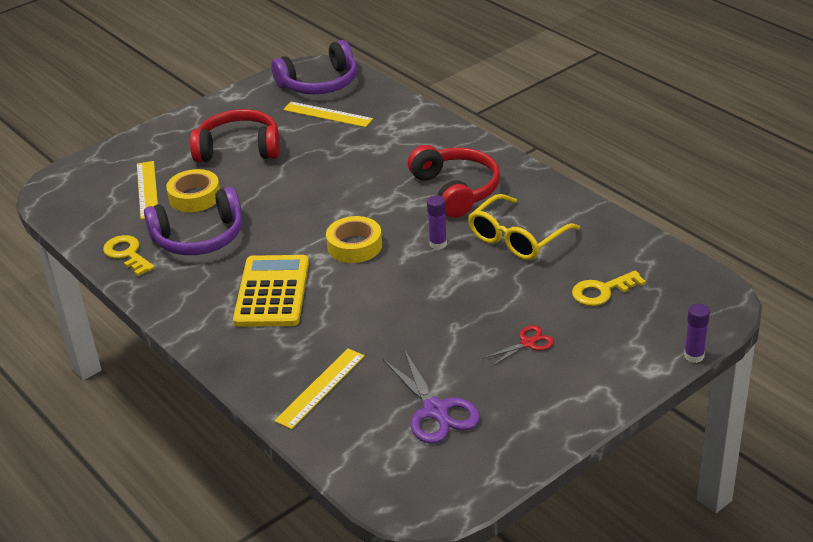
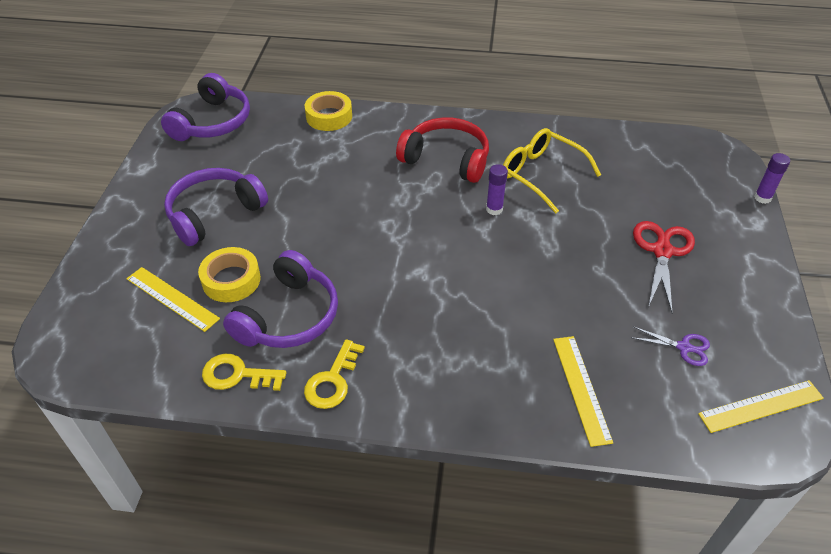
camera: 45 degrees left, 10 degrees up
red headphones [190,109,280,162] -> purple headphones [164,168,268,246]
yellow calculator [233,255,309,327] -> none
yellow ruler [283,102,373,127] -> yellow ruler moved to [698,380,824,433]
yellow tape [326,216,382,263] -> yellow tape moved to [305,91,352,131]
purple scissors [383,349,480,444] -> purple scissors [633,326,710,366], size x0.57
yellow glasses [468,194,580,260] -> yellow glasses turned 135 degrees clockwise [503,128,601,213]
red scissors [482,325,554,367] -> red scissors [633,221,695,312], size x1.74
yellow key [572,271,646,306] -> yellow key moved to [304,339,365,409]

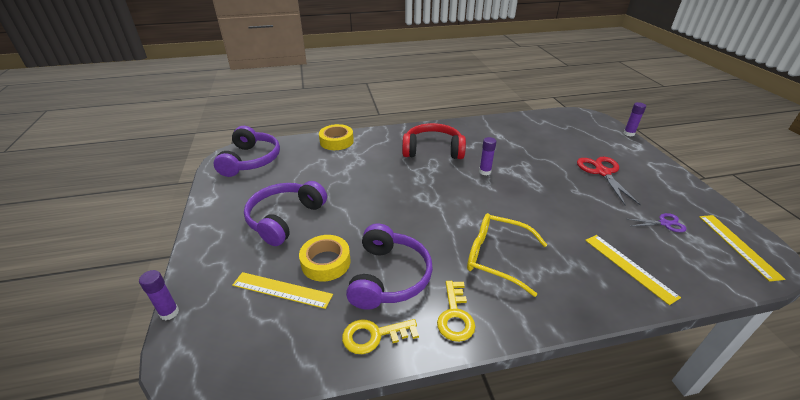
camera: 20 degrees left, 10 degrees down
yellow glasses [503,128,601,213] -> yellow glasses moved to [467,213,547,297]
yellow ruler [698,380,824,433] -> yellow ruler turned 60 degrees counterclockwise [700,215,785,282]
none -> purple glue stick [139,270,179,320]

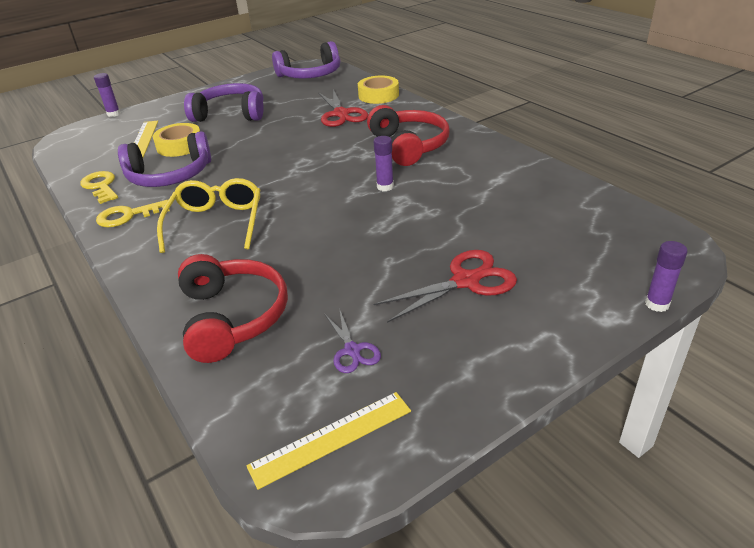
camera: 70 degrees right, 0 degrees up
yellow ruler [585,235,681,305] -> red headphones [178,254,288,363]
none -> red scissors [318,89,368,127]

